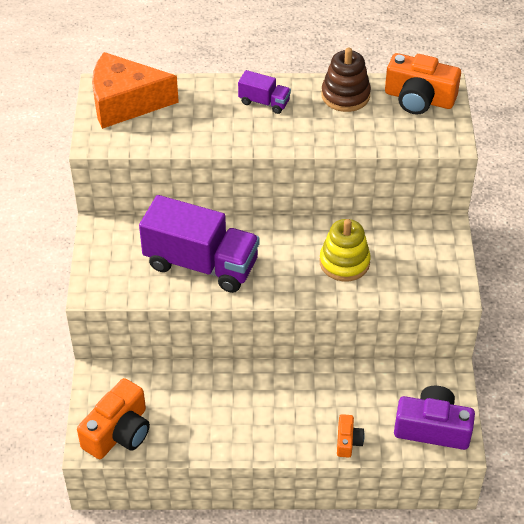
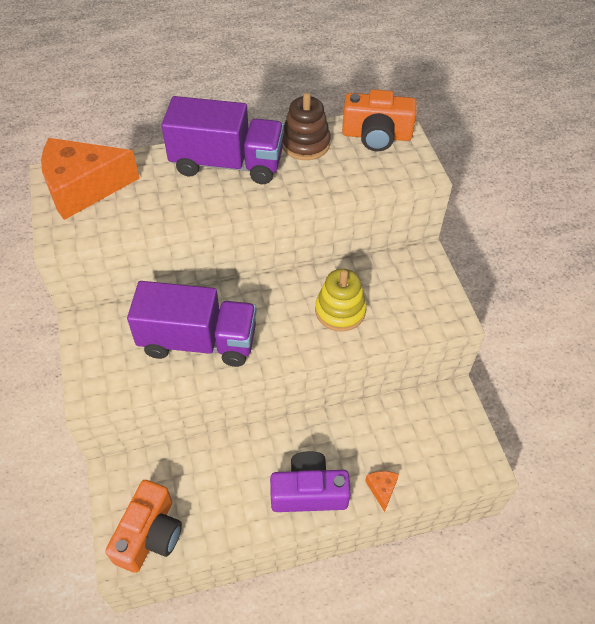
camera: 15 degrees left, 5 degrees up
purple truck [238,70,291,114] -> purple truck [161,96,284,184], size x2.16
orange camera [337,414,365,458] -> orange cheese [365,471,399,512]
purple camera [394,386,475,450] -> purple camera moved to [270,451,351,512]

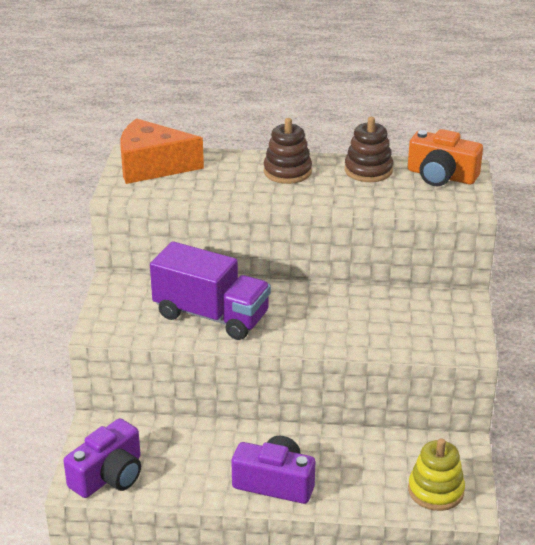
camera: 20 degrees right, 20 degrees down
orange camera [105,480,182,573] -> purple camera [64,418,141,498]
purple truck [161,96,284,184] -> brown stacking toy [264,118,312,184]
yellow stacking toy [315,269,367,331] -> yellow stacking toy moved to [408,438,465,511]
orange cheese [365,471,399,512] -> none

